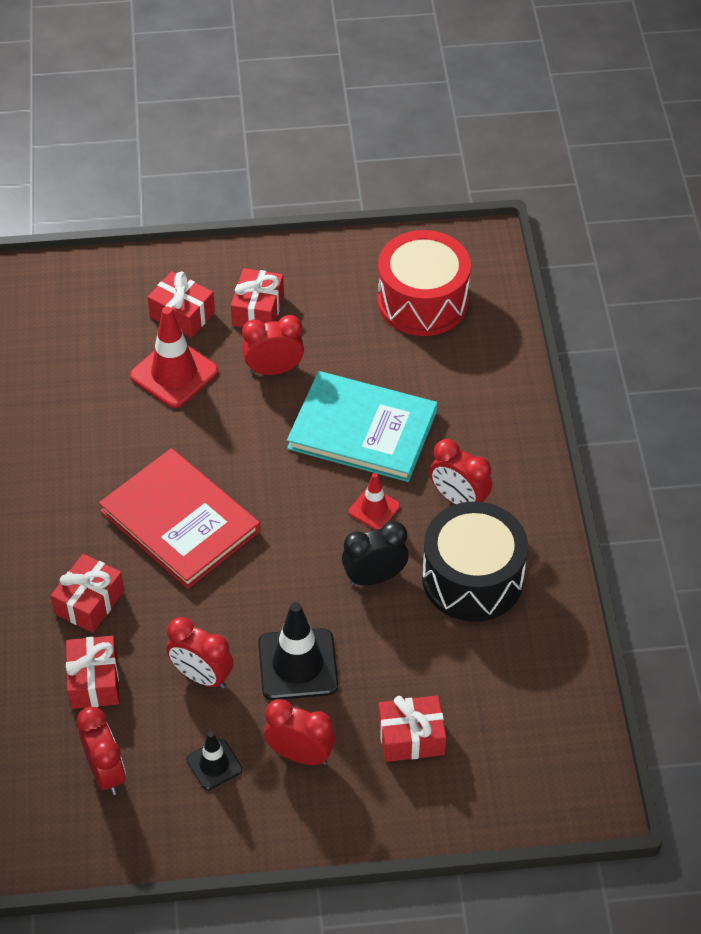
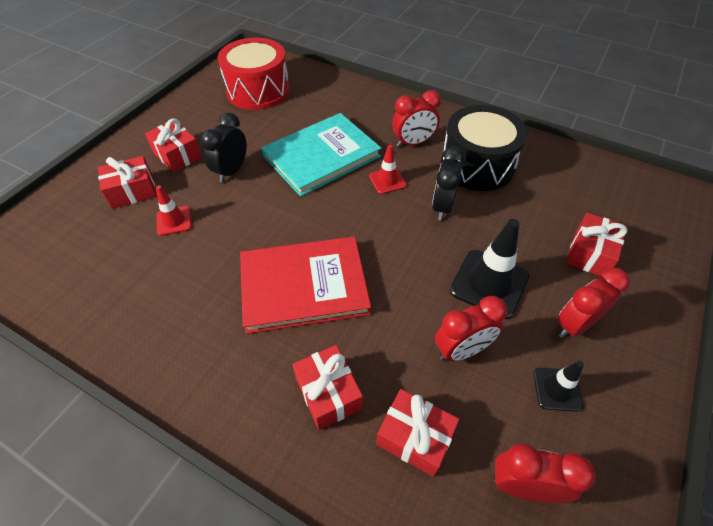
camera: 55 degrees left, 0 degrees up
red traffic cone [130,306,218,408] -> red traffic cone [156,186,192,236], size x0.57
red clock [242,315,304,375] -> black clock [200,112,247,183]

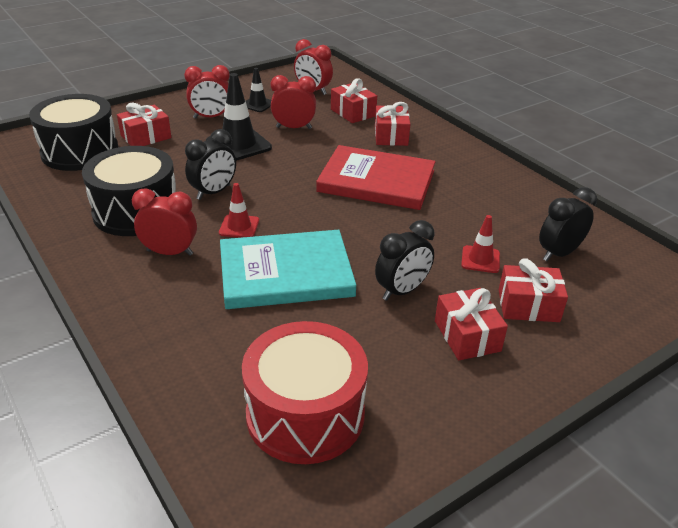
camera: 155 degrees left, 15 degrees down
none -> black drum [29,94,118,171]
none -> black clock [539,187,597,261]

